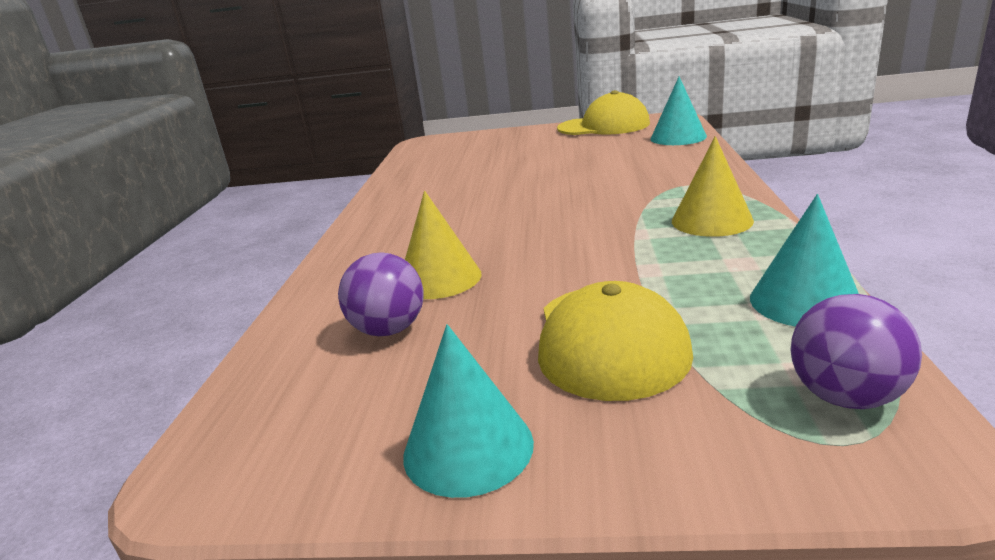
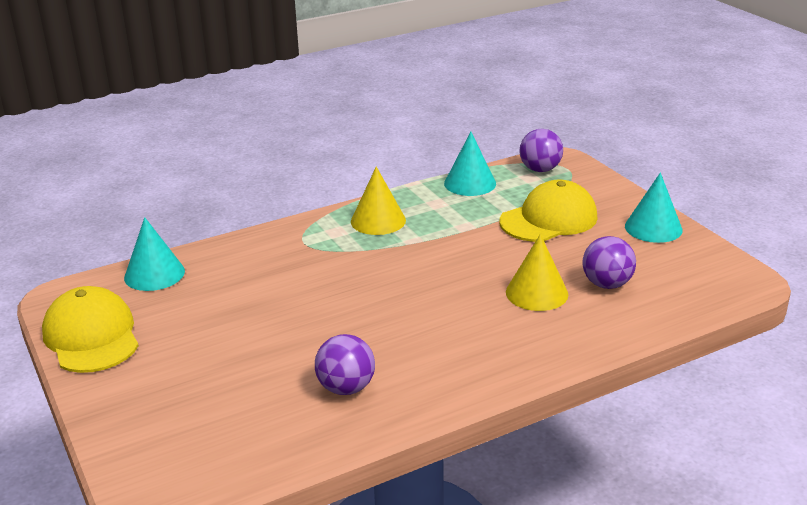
camera: 125 degrees left, 5 degrees up
none -> purple ball [315,334,375,395]

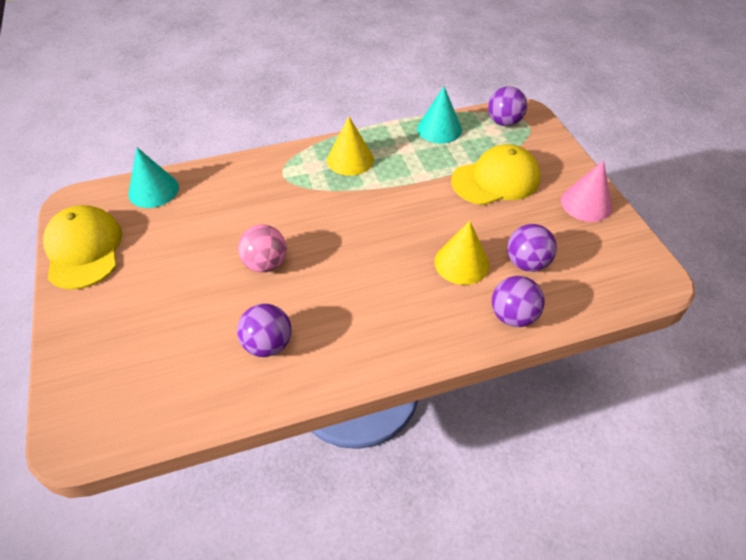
camera: 10 degrees right, 20 degrees up
turquoise cone [625,173,683,243] -> pink cone [561,160,612,222]
none -> pink ball [238,225,287,272]
none -> purple ball [492,276,545,327]

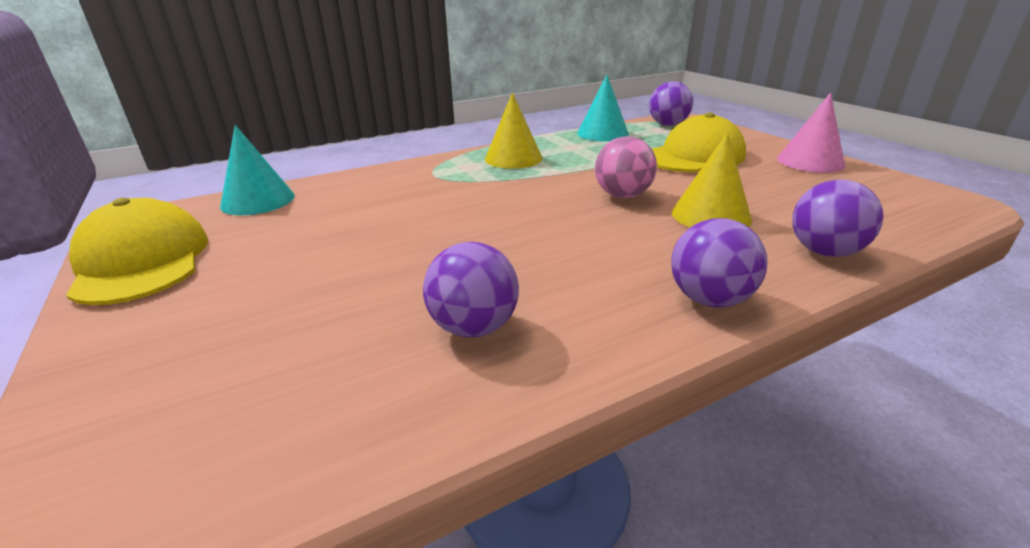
camera: 10 degrees left, 20 degrees down
pink ball [238,225,287,272] -> pink ball moved to [595,136,657,198]
purple ball [507,224,557,272] -> purple ball moved to [671,218,767,307]

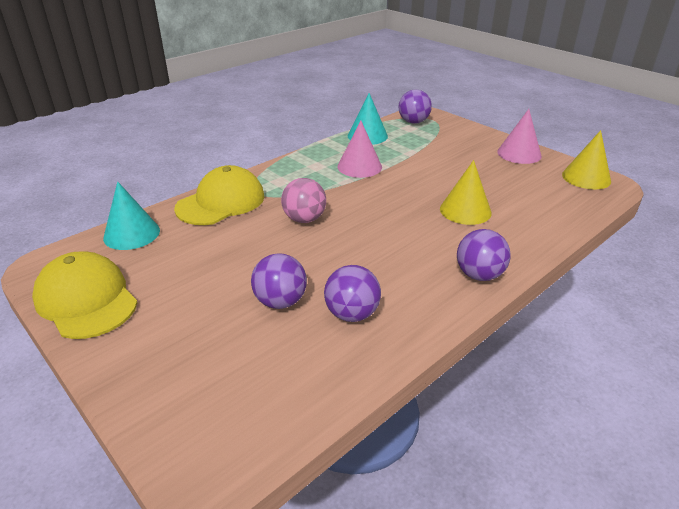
camera: 15 degrees left, 5 degrees up
yellow cone [485,93,543,169] -> yellow cone moved to [562,130,611,190]
pink ball [595,136,657,198] -> pink ball moved to [281,178,326,223]
yellow cap [652,113,746,172] -> yellow cap moved to [174,165,264,225]
purple ball [792,180,884,257] -> purple ball moved to [251,253,307,309]
none -> pink cone [337,121,382,178]

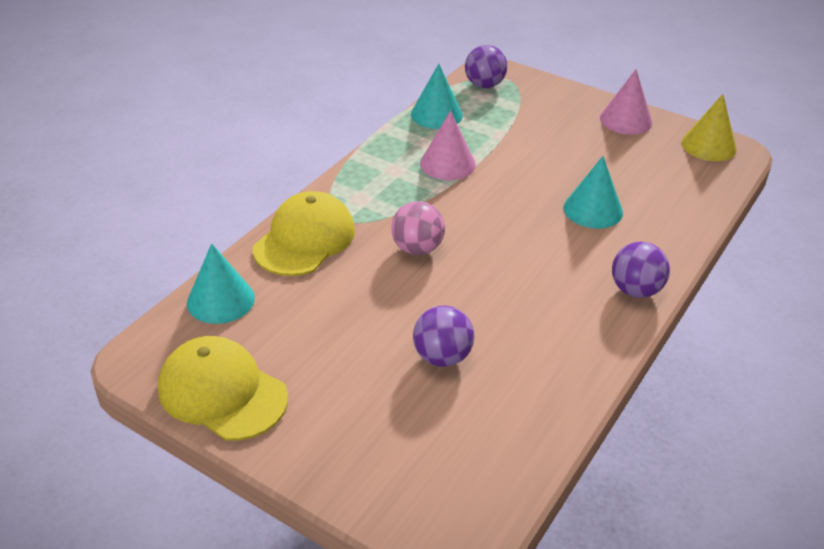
camera: 15 degrees left, 5 degrees up
purple ball [324,265,381,322] -> none
yellow cone [440,160,492,225] -> turquoise cone [563,156,623,229]

